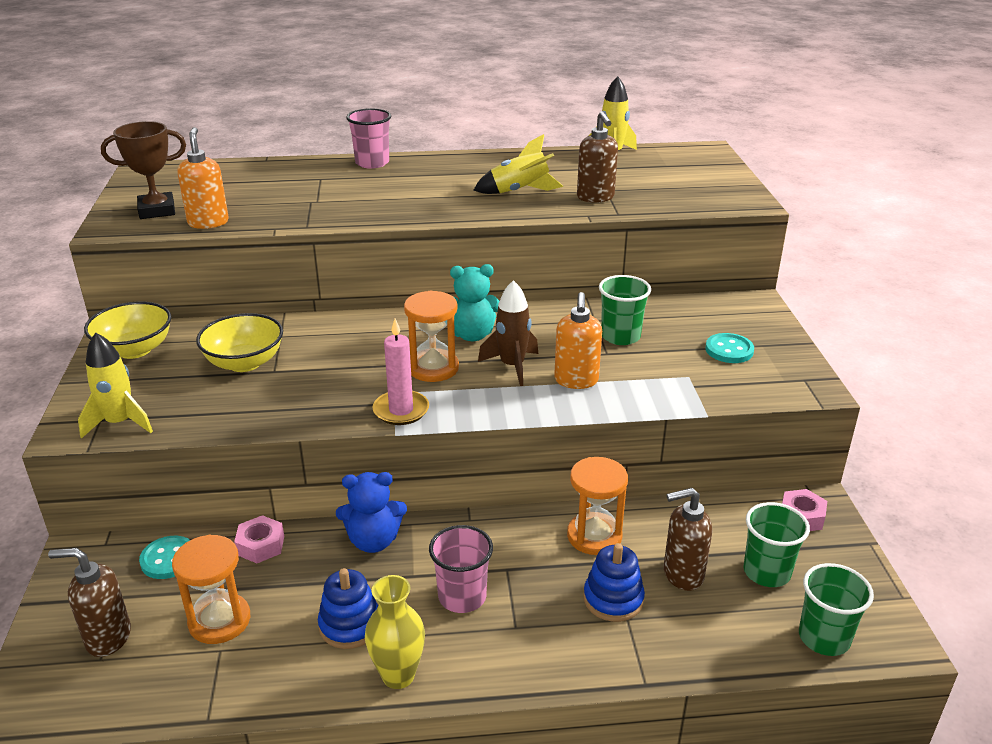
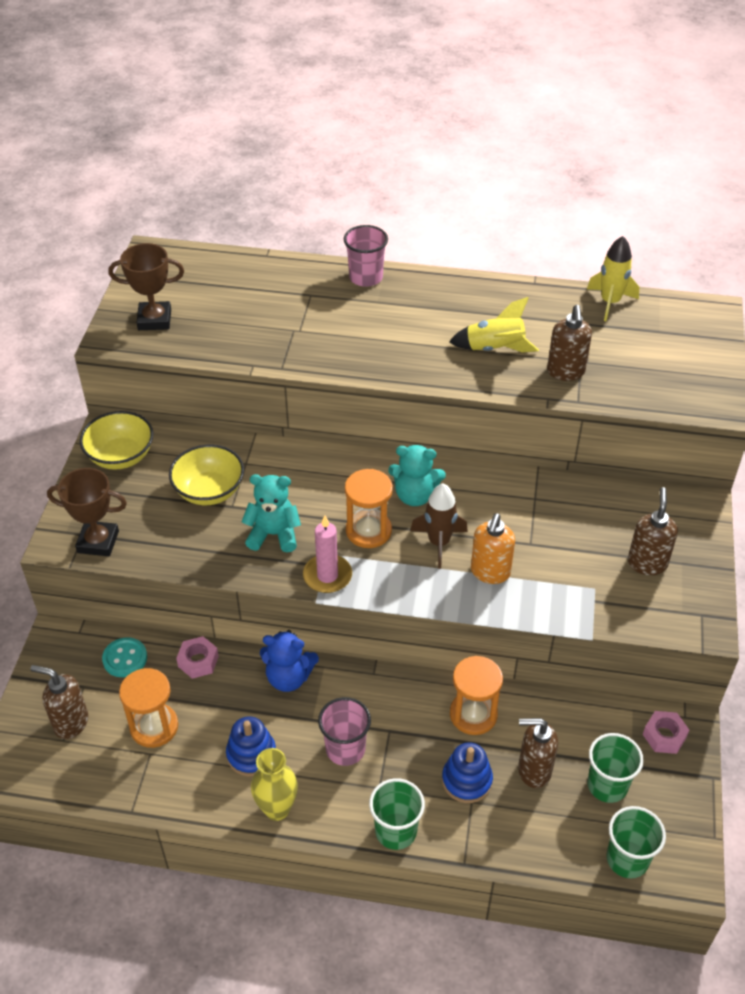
camera: 15 degrees right, 15 degrees up
yellow rocket [78,332,153,439] -> brown trophy [47,468,127,556]
orange soap dispenser [177,127,229,229] -> none
green cup [599,275,651,345] -> green cup moved to [369,778,425,850]
turquoise button [705,333,754,363] -> brown soap dispenser [628,487,678,575]
none -> turquoise teddy bear [242,474,301,552]

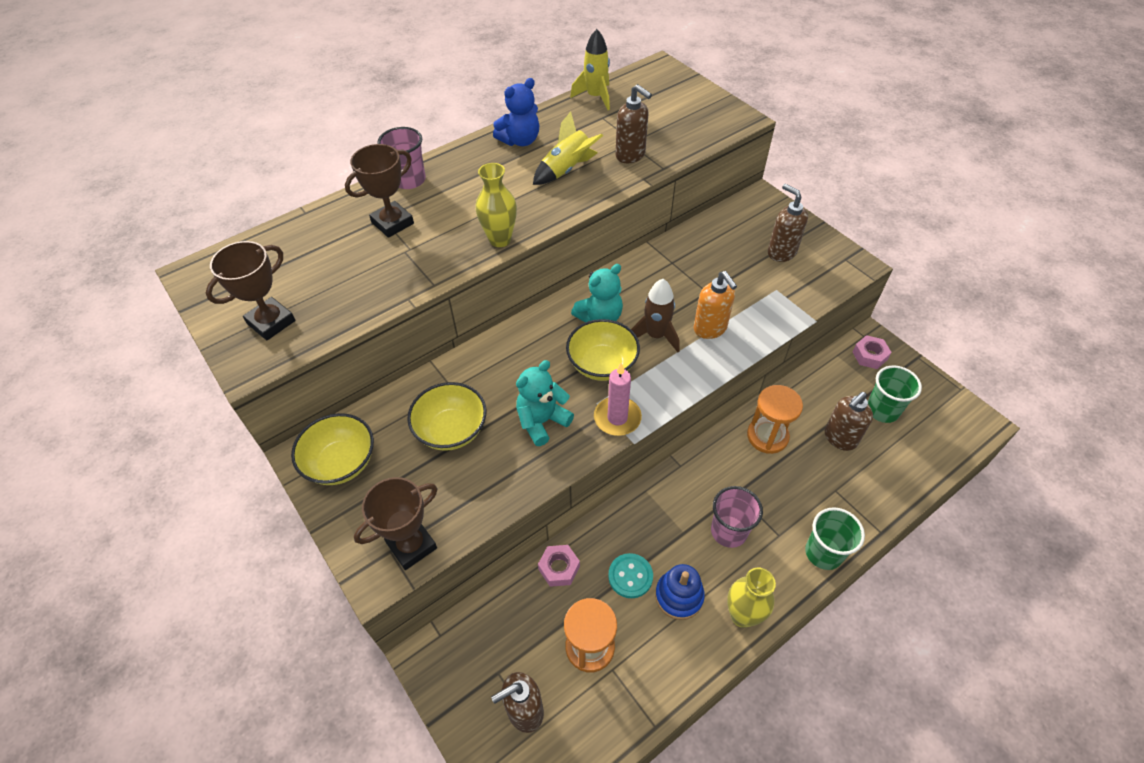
camera: 45 degrees left, 5 degrees up
turquoise button [102,637,147,677] -> turquoise button moved to [608,553,653,598]
blue teddy bear [260,630,319,692] -> blue teddy bear moved to [493,78,539,146]
orange hourglass [345,469,393,548] -> yellow bowl [566,319,640,381]
blue stacking toy [442,742,493,803] -> none
green cup [606,806,666,878] -> none
none -> brown trophy [345,144,414,238]
none -> yellow vase [476,163,517,247]

